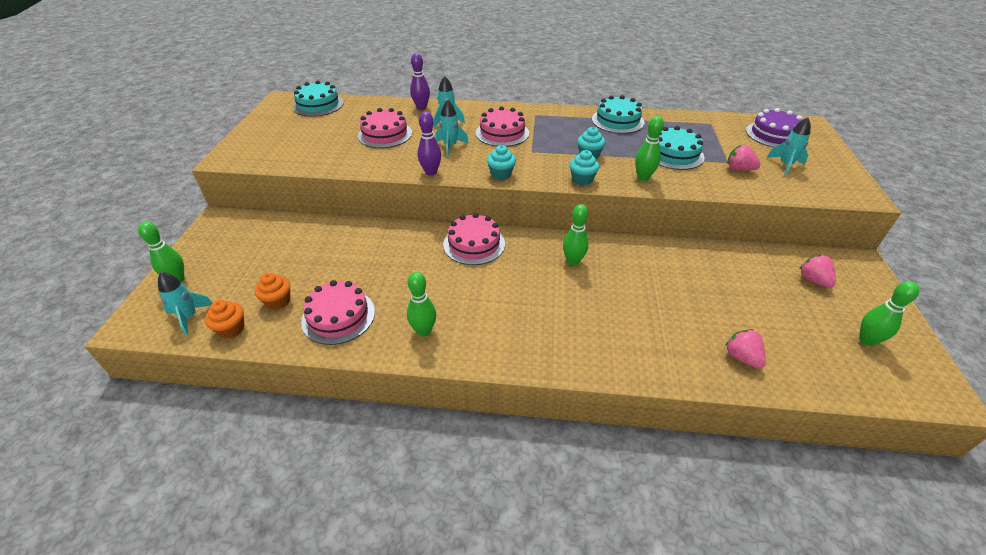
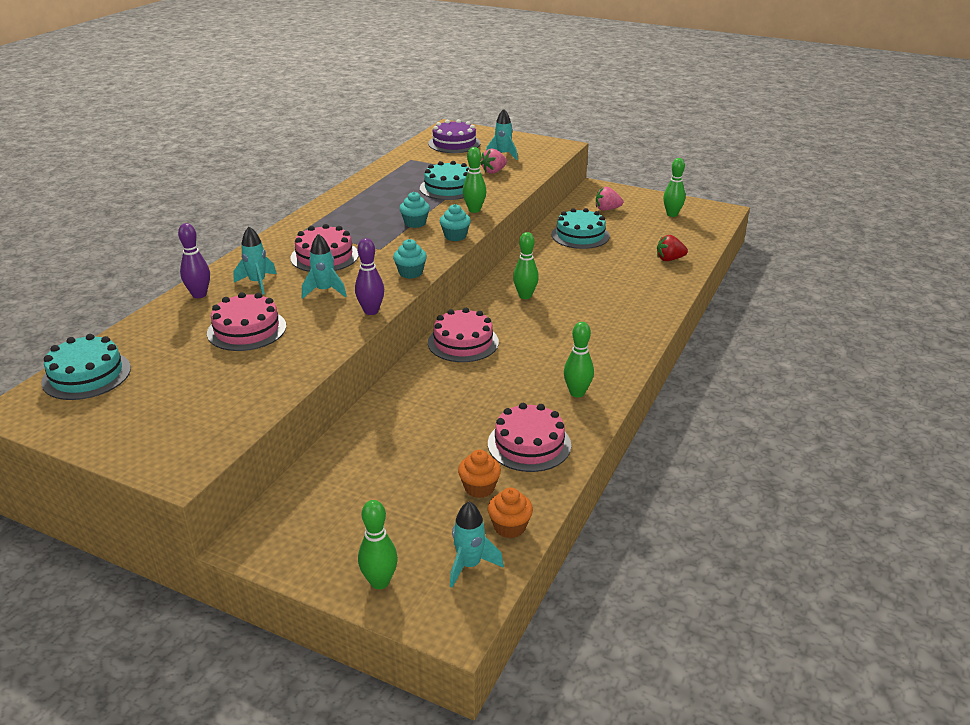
camera: 70 degrees left, 10 degrees down
turquoise cake [592,95,644,134] -> turquoise cake moved to [552,208,610,249]
pink strawberry [725,329,766,369] -> red strawberry [657,235,688,261]

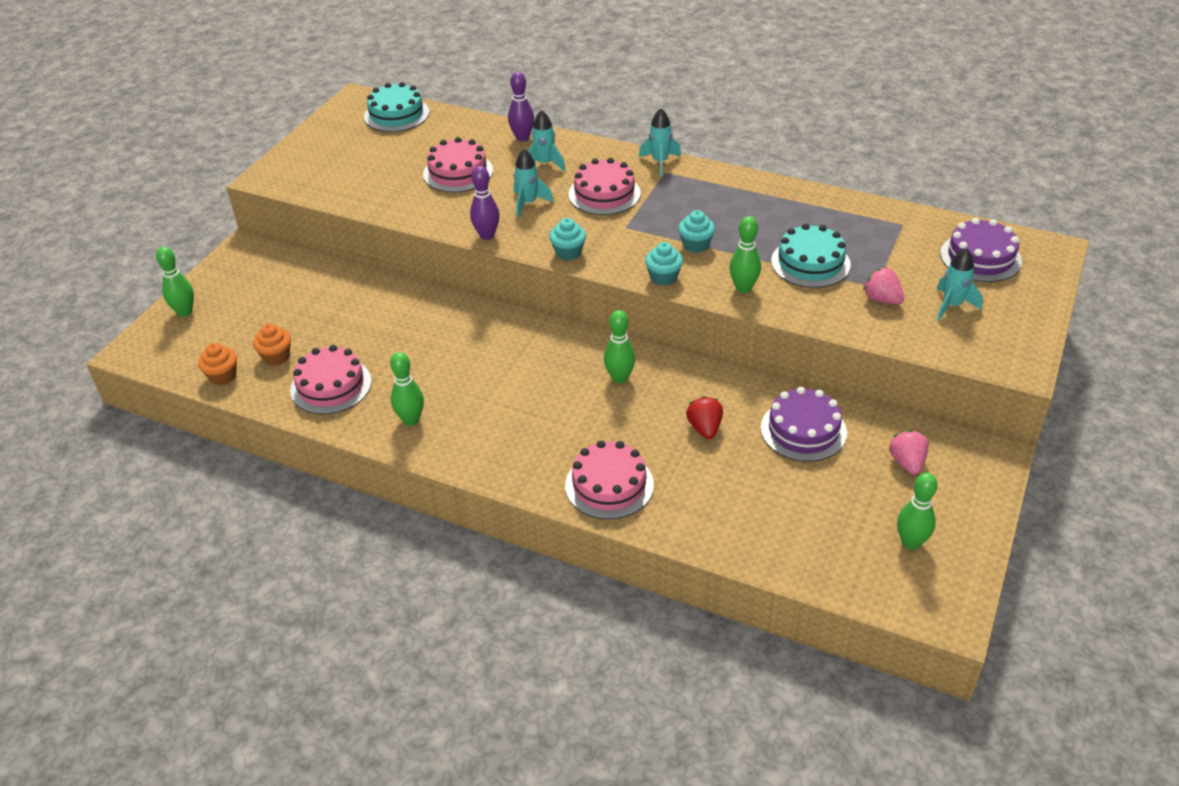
camera: 90 degrees right, 10 degrees up
pink cake [428,308,499,362] -> pink cake moved to [565,440,654,520]
turquoise rocket [450,501,504,588] -> turquoise rocket moved to [639,108,681,176]
turquoise cake [552,208,610,249] -> purple cake [761,387,847,462]
red strawberry [657,235,688,261] -> red strawberry moved to [686,396,723,439]

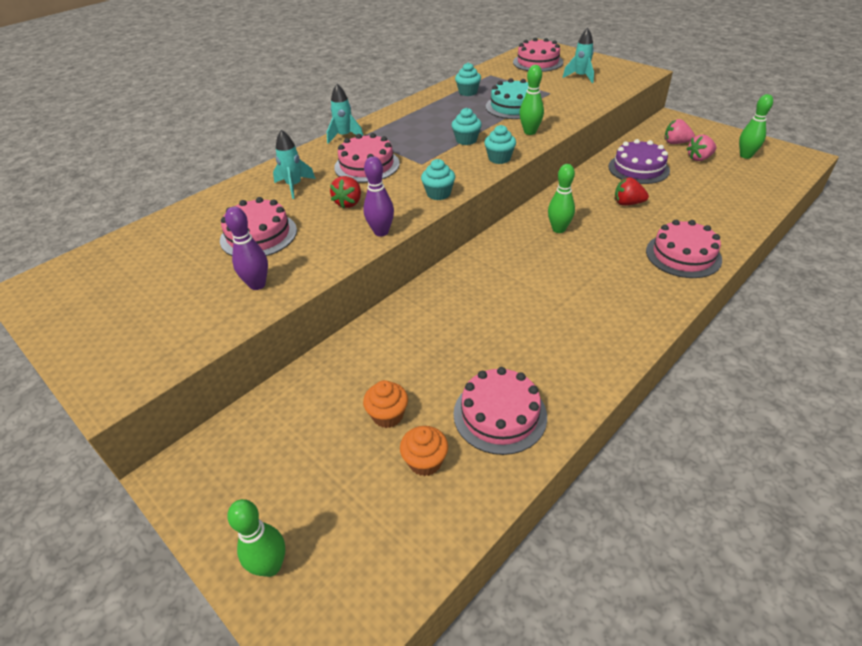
camera: 70 degrees left, 0 degrees up
orange cupcake [198,343,237,385] -> orange cupcake moved to [363,380,408,428]
turquoise cake [364,82,429,132] -> none
green bowling pin [390,352,424,426] -> none
purple bowling pin [508,72,534,142] -> purple bowling pin moved to [225,207,268,290]
turquoise rocket [514,149,553,218] -> red strawberry [330,176,361,209]
pink strawberry [863,267,904,305] -> pink strawberry moved to [687,135,717,161]
purple cake [940,218,1022,282] -> pink cake [513,38,563,72]
none -> turquoise cupcake [455,63,481,96]

